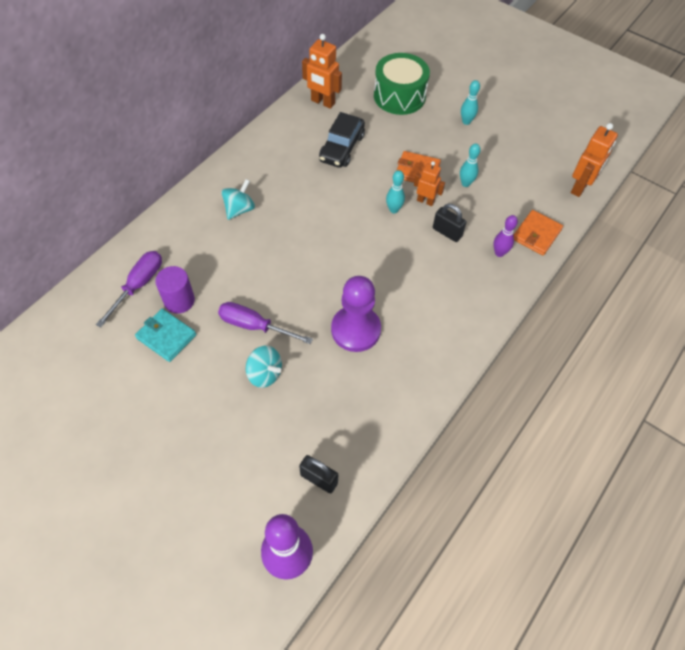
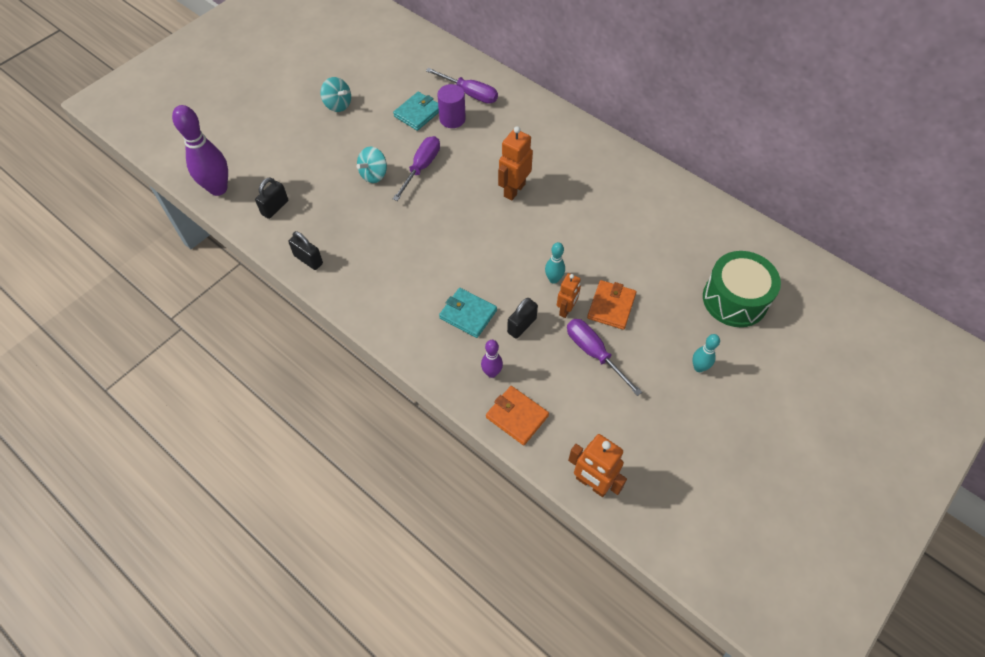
camera: 95 degrees right, 0 degrees up
turquoise spinning top [221,179,255,220] -> turquoise spinning top moved to [320,77,351,112]
orange robot [302,34,342,109] -> orange robot moved to [498,126,533,200]
black car [319,112,365,168] -> none
purple pawn [331,276,381,352] -> none
turquoise bowling pin [460,143,481,187] -> purple screwdriver [567,319,642,396]
none -> black padlock [288,231,323,270]
none -> turquoise wallet [439,288,497,338]

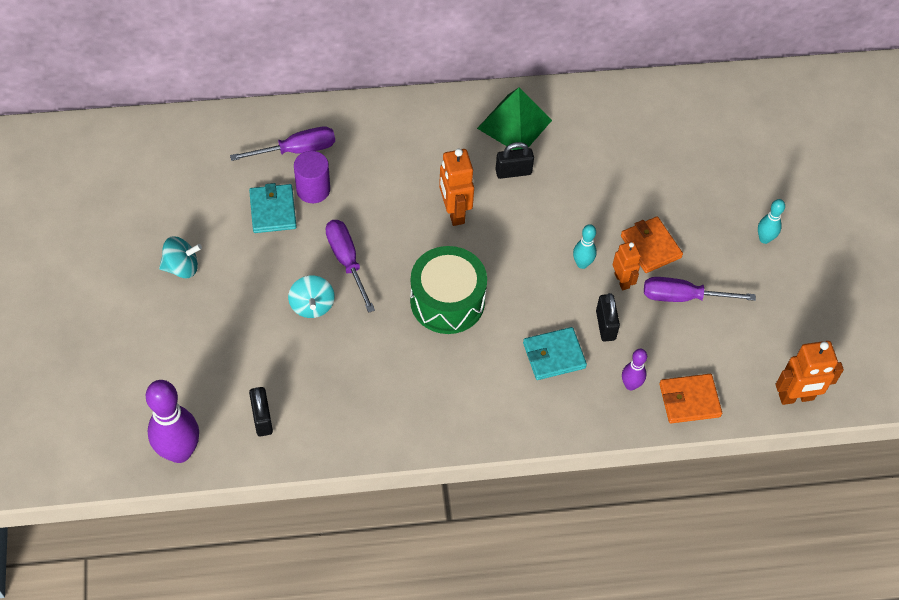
camera: 50 degrees left, 0 degrees up
black padlock [288,231,323,270] -> black padlock moved to [496,142,534,179]
green drum [703,251,781,327] -> green drum moved to [410,246,487,334]
none -> green pyramid [477,88,552,150]

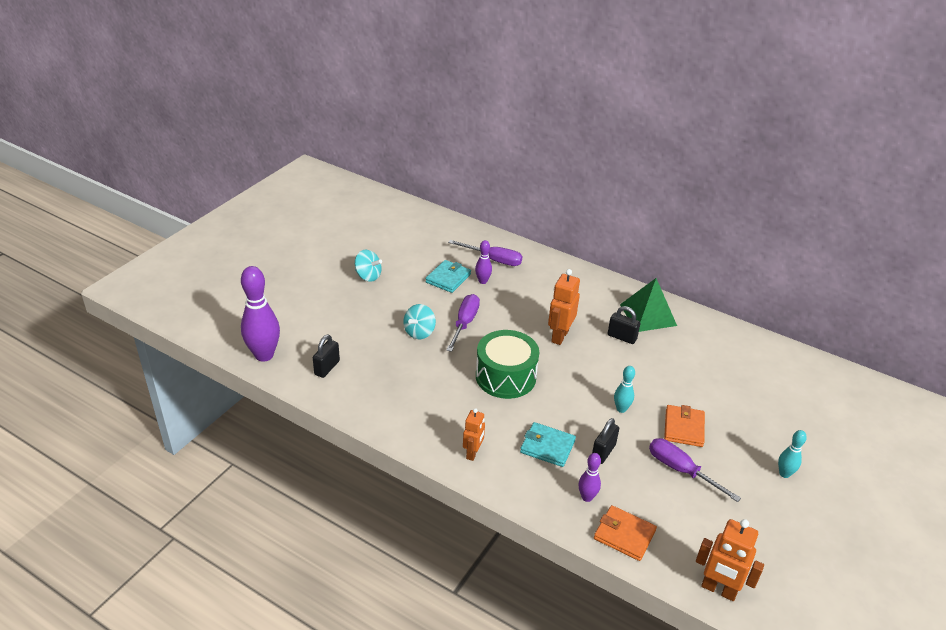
camera: 40 degrees right, 20 degrees down
purple cylinder [294,151,330,203] -> purple bowling pin [475,240,492,284]
orange robot [613,241,641,290] -> orange robot moved to [463,408,485,461]

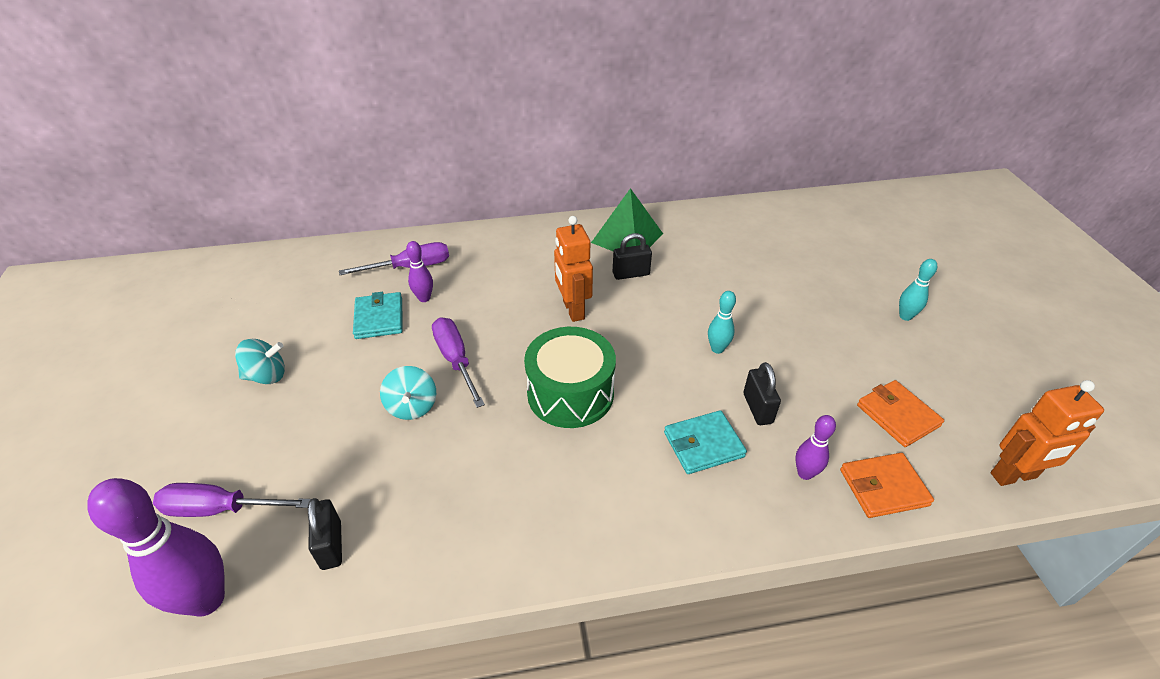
camera: 40 degrees left, 5 degrees up
orange robot [463,408,485,461] -> none
purple screwdriver [649,438,741,502] -> purple screwdriver moved to [153,483,311,517]
orange wallet [664,405,705,447] -> orange wallet moved to [857,380,944,447]

